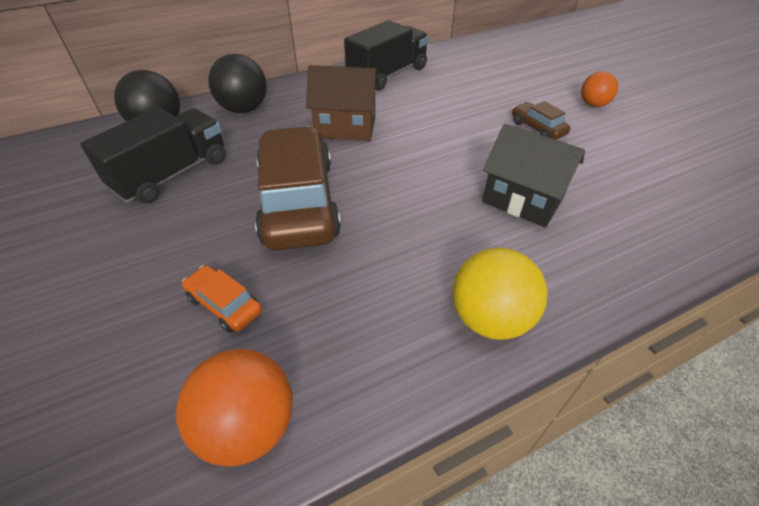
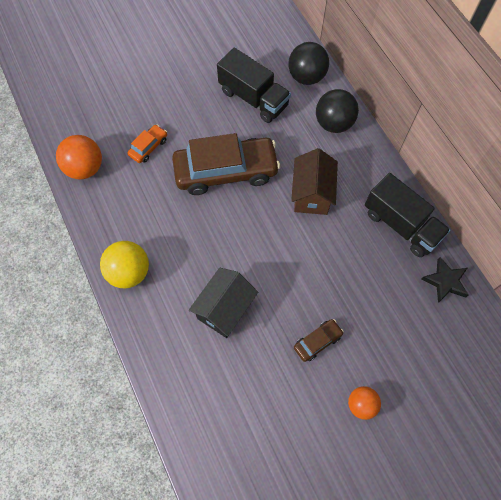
camera: 90 degrees right, 20 degrees up
none -> black star [421,257,468,303]

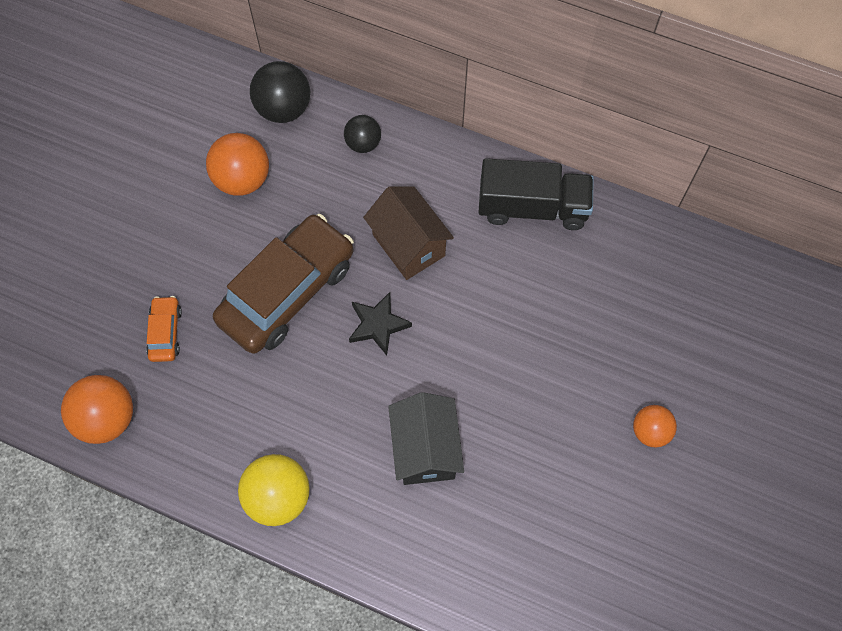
camera: 40 degrees left, 0 degrees up
black truck [217,48,291,123] -> orange ball [206,133,269,196]
brown car [294,319,344,362] -> none
black ball [316,89,359,133] -> black ball [344,115,381,153], size x0.62
black star [421,257,468,303] -> black star moved to [349,292,412,356]

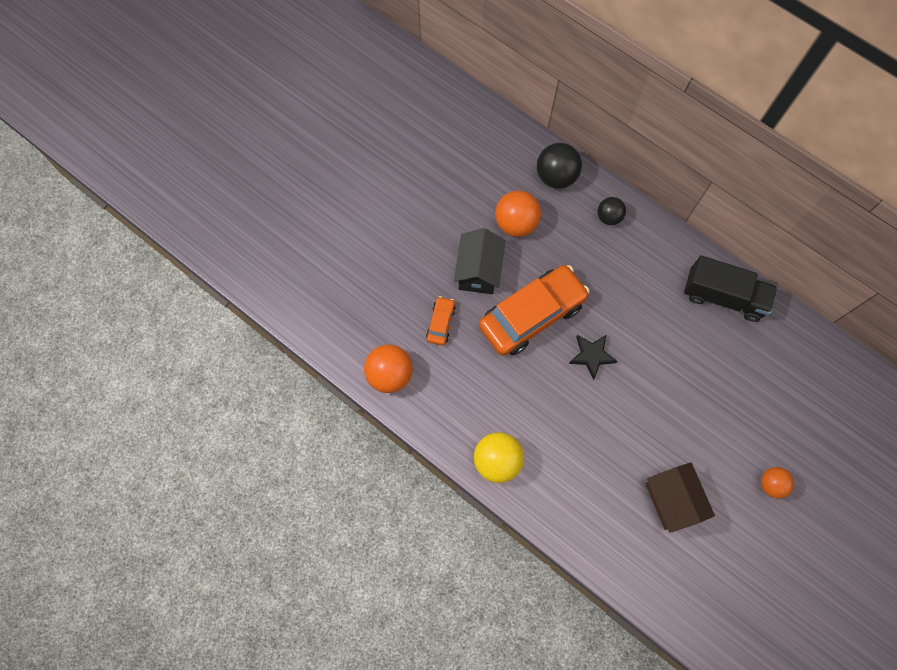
camera: 15 degrees right, 5 degrees up
brown car [213,214,354,354] -> orange car [479,265,590,356]
brown house [363,186,454,280] -> brown house moved to [645,462,715,533]
black house [388,392,464,485] -> black house moved to [454,228,506,294]

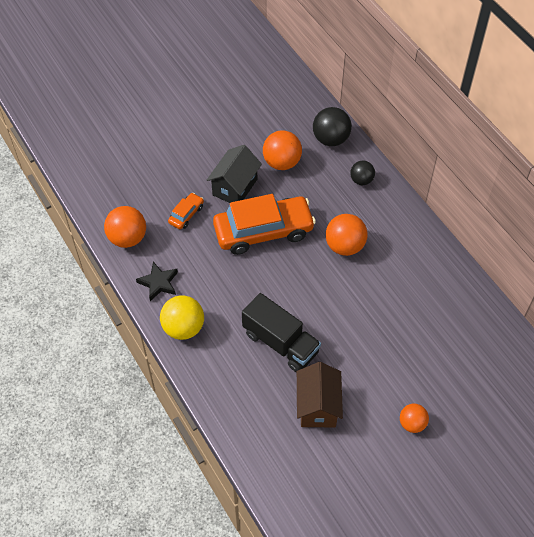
camera: 20 degrees right, 15 degrees down
black star [569,334,617,380] -> black star moved to [136,262,178,301]
black truck [684,256,778,322] -> black truck moved to [242,293,321,372]
none -> orange ball [326,214,368,256]

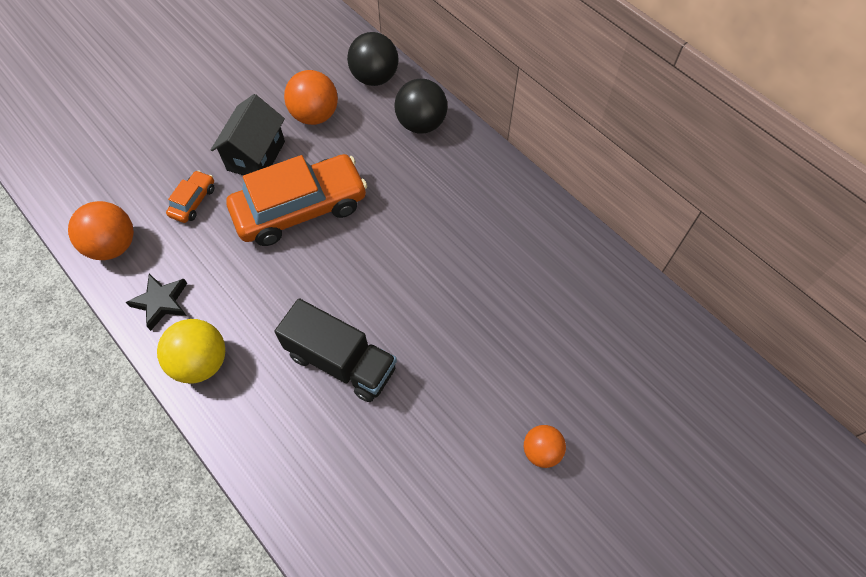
camera: 10 degrees left, 5 degrees up
brown house [297,362,343,427] -> none
orange ball [326,214,368,256] -> none
black ball [350,161,375,185] -> black ball [395,79,448,134], size x1.61

